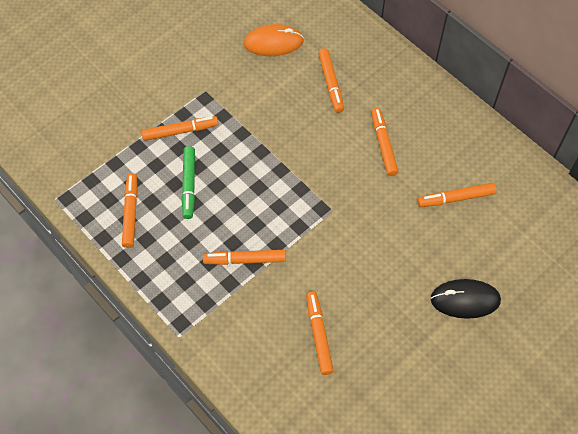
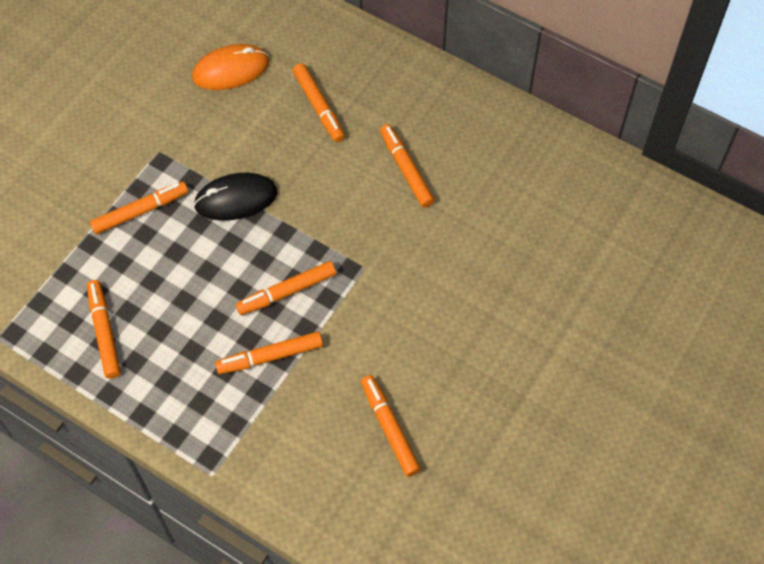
camera: 15 degrees left, 0 degrees up
green marker [182,146,195,219] -> none
orange marker [417,183,497,207] -> orange marker moved to [236,261,336,315]
black mouse [431,279,501,319] -> black mouse moved to [194,173,277,221]

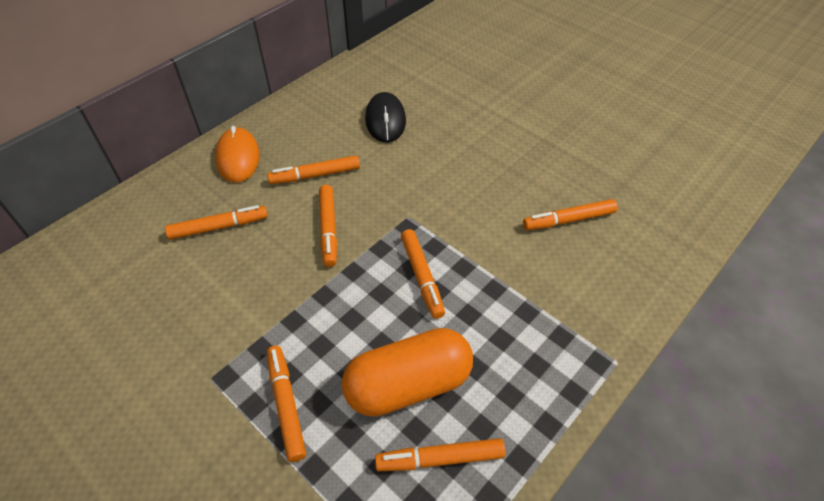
camera: 80 degrees left, 10 degrees down
orange mouse [192,44,269,90] -> orange mouse moved to [215,126,260,183]
black mouse [194,173,277,221] -> black mouse moved to [365,92,406,143]
orange marker [215,332,323,374] -> orange marker moved to [319,185,337,267]
none -> orange capsule [342,328,473,417]

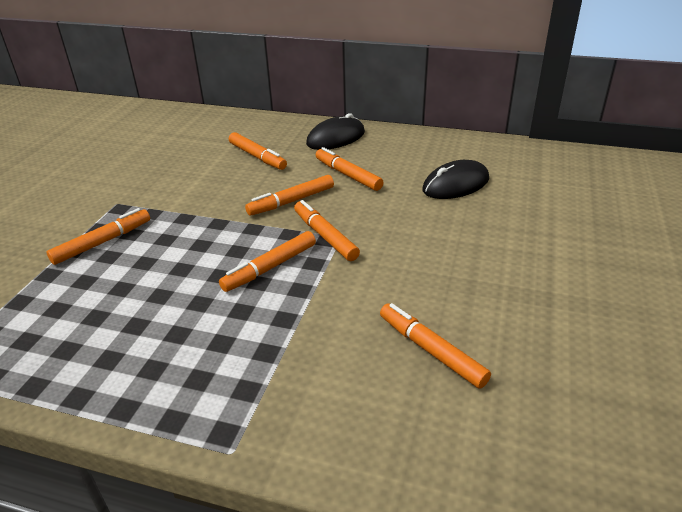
camera: 65 degrees right, 15 degrees down
orange mouse [215,126,260,183] -> black mouse [306,113,365,150]
orange capsule [342,328,473,417] -> none
orange marker [375,438,506,471] -> orange marker moved to [294,200,360,261]

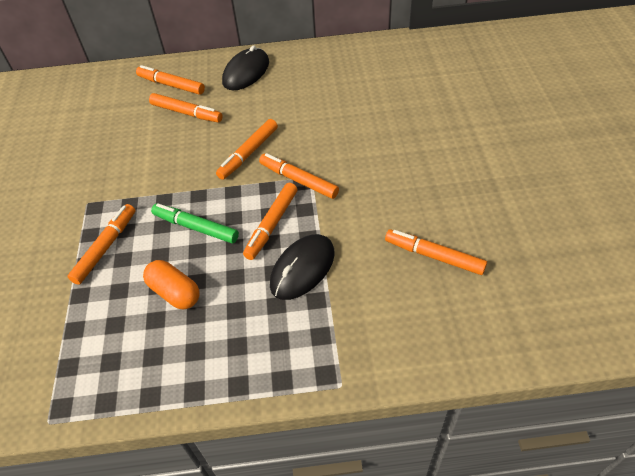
camera: 20 degrees left, 15 degrees up
orange marker [316,147,384,191] -> orange marker moved to [136,65,205,95]
black mouse [422,160,489,199] -> black mouse moved to [270,234,335,300]
none -> orange capsule [143,260,200,309]
none -> green marker [151,203,239,244]

